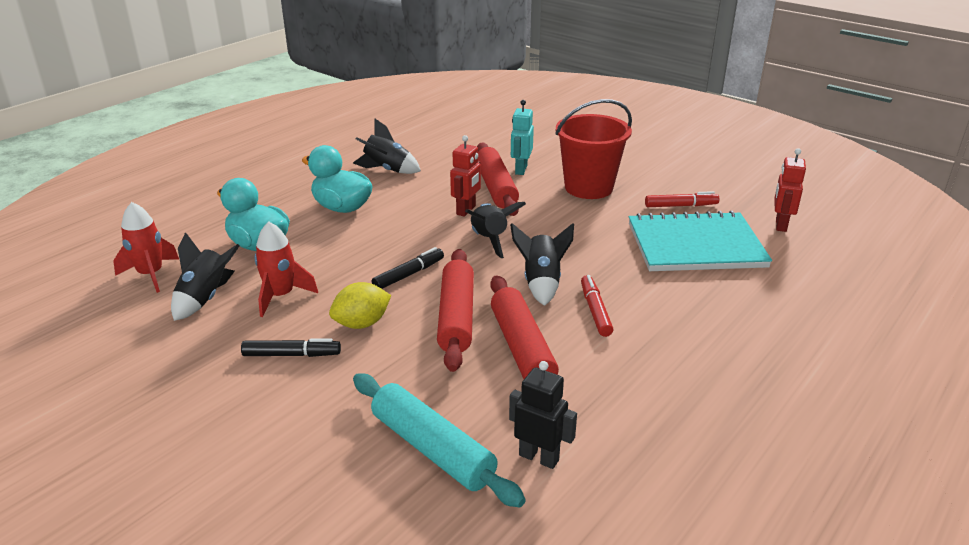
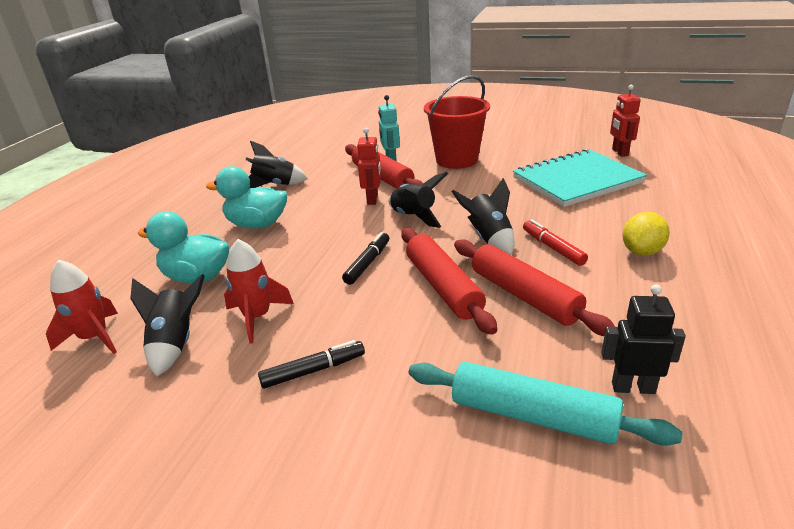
camera: 20 degrees left, 0 degrees up
yellow lemon [329,282,391,329] -> yellow lemon moved to [622,212,670,256]
red marker [645,191,719,207] -> none

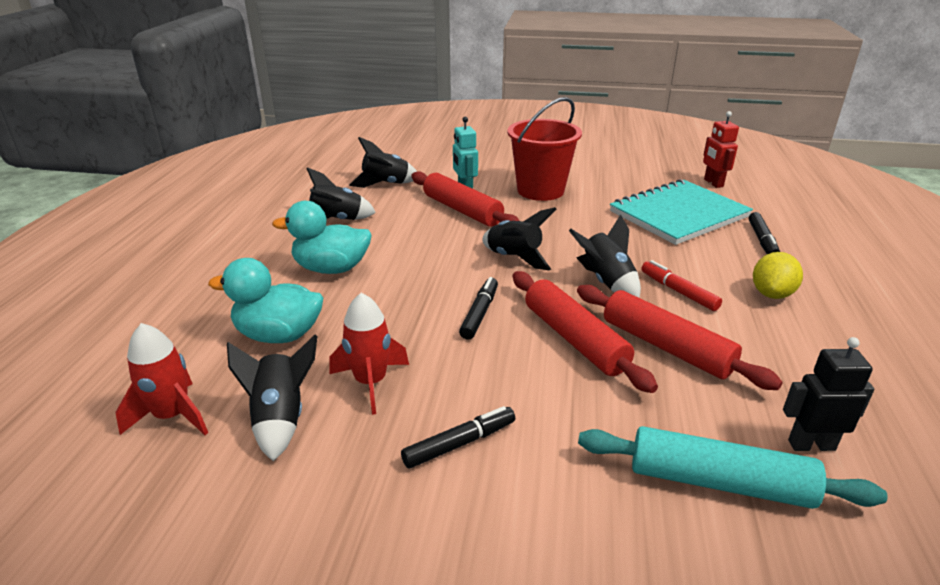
camera: 10 degrees left, 0 degrees up
red robot [357,128,381,205] -> none
none -> black rocket [349,137,417,188]
none -> black marker [748,212,780,254]

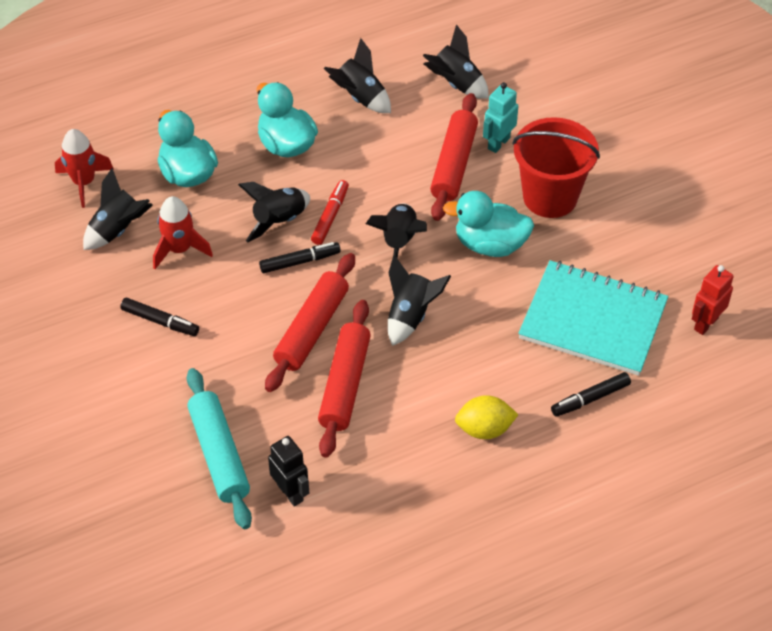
camera: 55 degrees right, 20 degrees up
red marker [641,260,722,311] -> red marker moved to [311,180,349,245]
none -> black rocket [238,182,310,243]
none -> turquoise duck [443,191,534,257]

